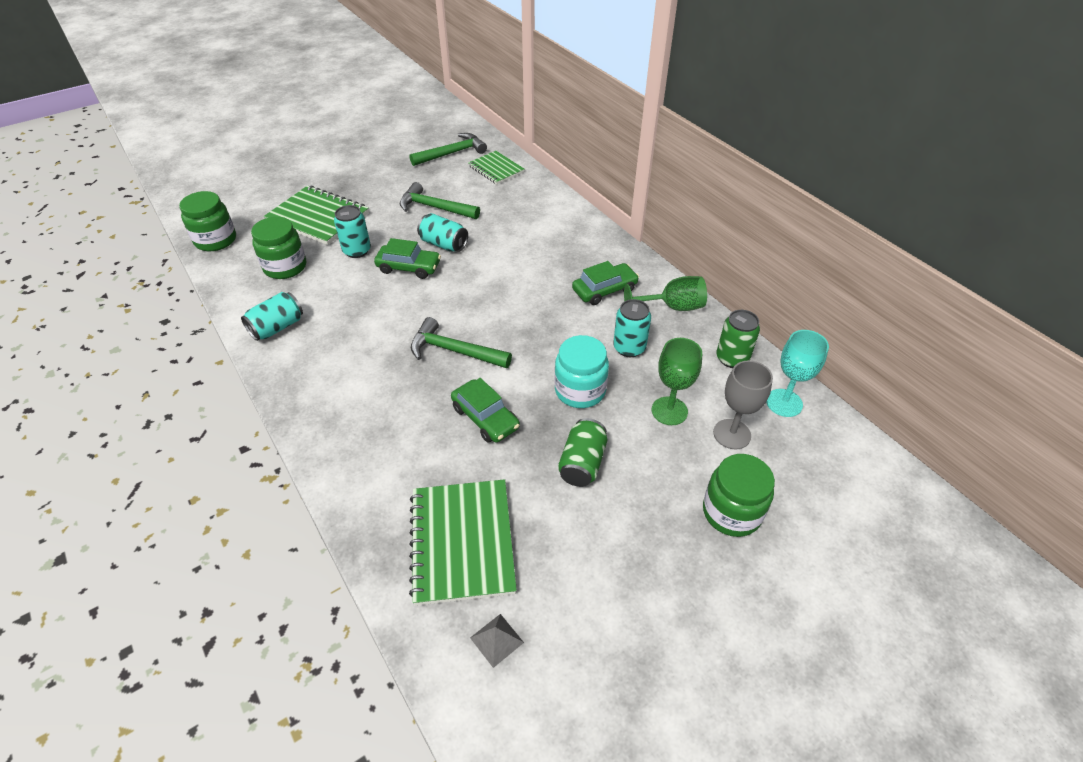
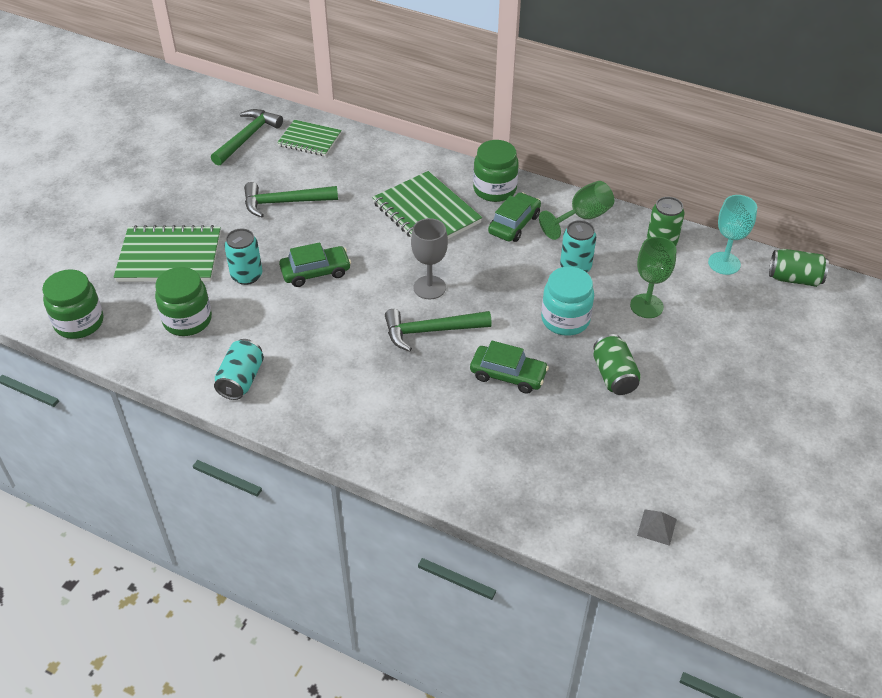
camera: 30 degrees left, 0 degrees up
green notebook [409,479,517,606] -> green notebook moved to [372,171,482,239]
turquoise can [417,213,468,252] -> none
green jar [703,454,775,537] -> green jar moved to [473,140,519,202]
grey goblet [713,360,773,449] -> grey goblet moved to [411,218,448,299]
none -> green can [769,249,829,287]

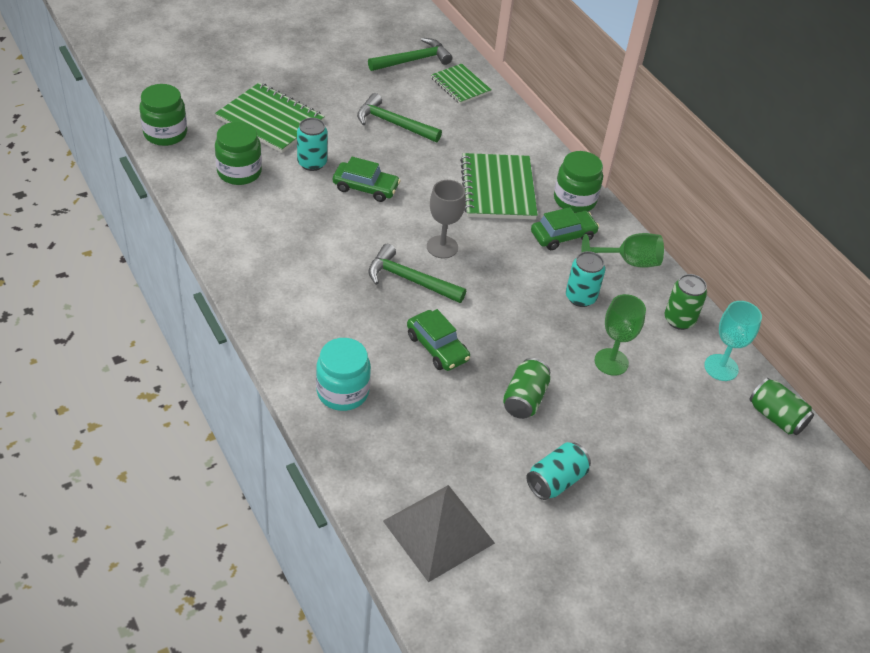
camera: 30 degrees right, 0 degrees up
turquoise can [214,339,264,400] -> turquoise can moved to [526,442,591,500]
turquoise jar [541,267,594,336] -> turquoise jar moved to [316,338,371,411]
grey pyramid [637,509,677,546] -> grey pyramid [383,485,495,582], size x2.47

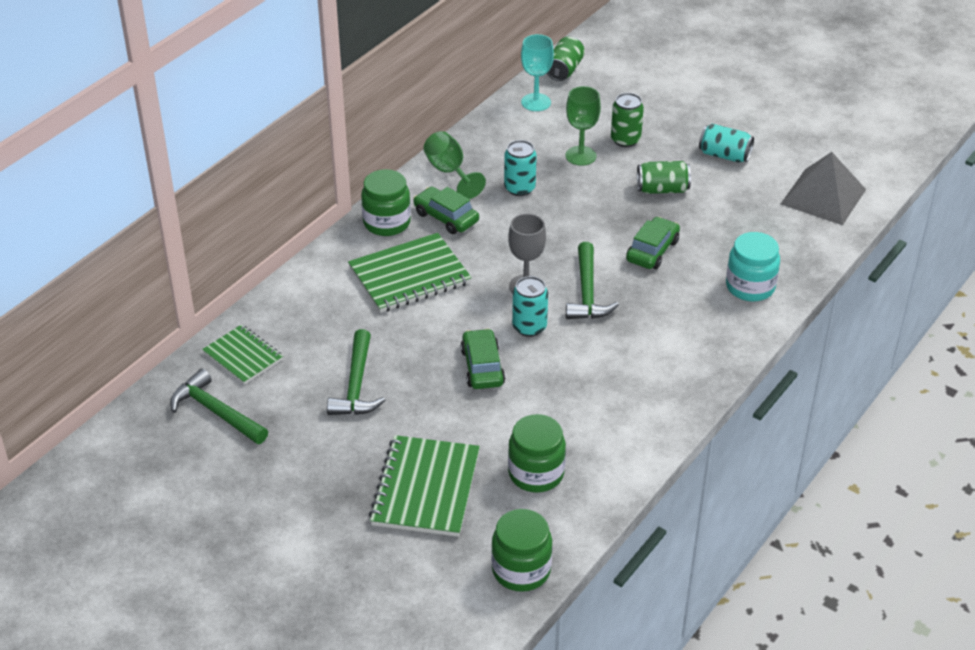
camera: 110 degrees left, 5 degrees down
turquoise can [297,118,327,171] -> turquoise can moved to [512,276,548,337]
green notebook [431,64,492,104] -> green notebook turned 75 degrees counterclockwise [202,324,283,385]
green can [665,274,707,330] -> green can moved to [611,93,644,147]

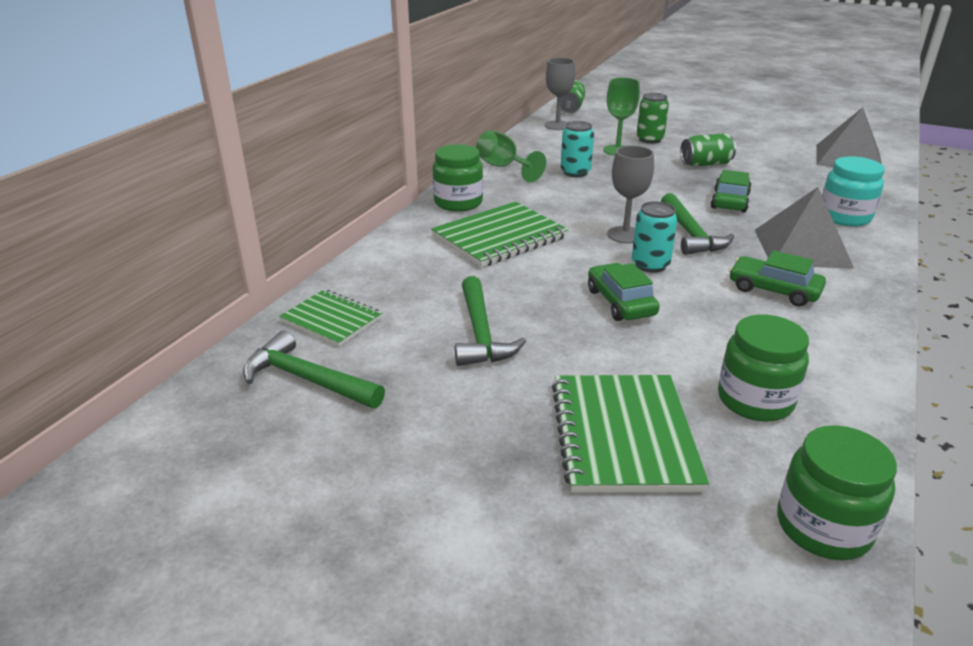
camera: 10 degrees left, 10 degrees down
green car [413,187,479,234] -> green car moved to [729,250,826,307]
turquoise goblet [521,34,554,111] -> grey goblet [545,58,575,130]
turquoise can [699,124,754,163] -> none
none -> grey pyramid [755,187,854,269]

